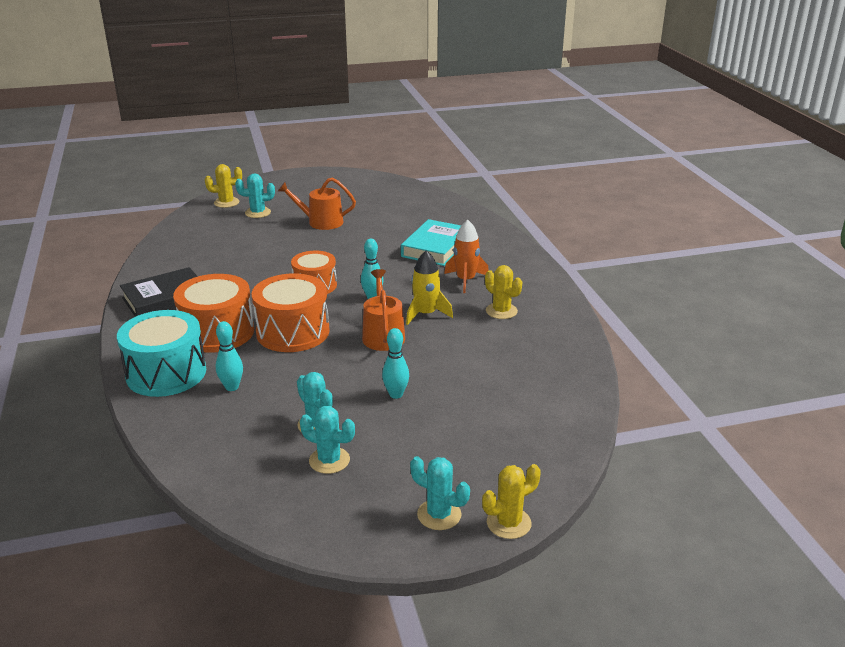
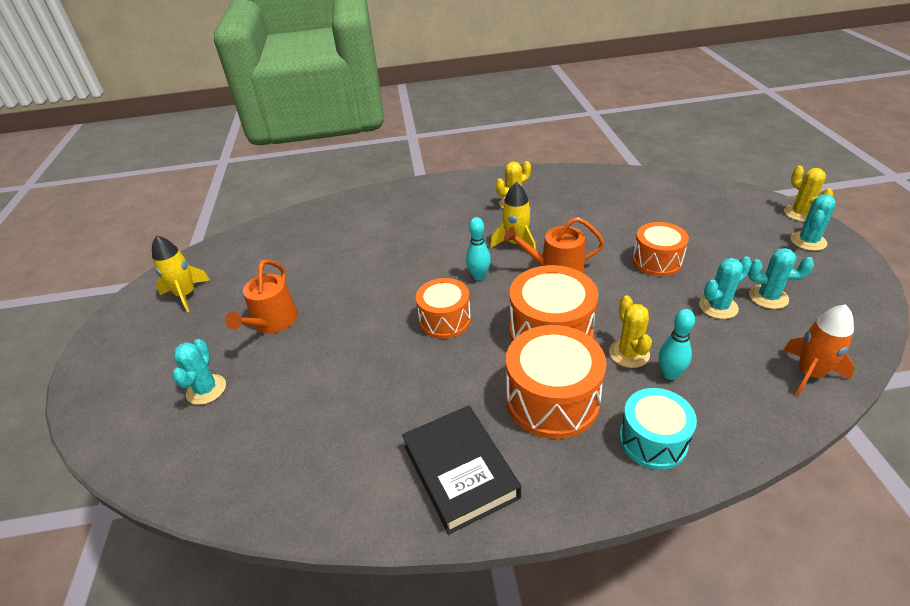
camera: 80 degrees left, 10 degrees up
turquoise drum [117,310,206,397] -> turquoise drum [619,388,697,470], size x0.66
yellow cactus [205,164,242,208] -> yellow cactus moved to [609,296,652,368]
turquoise cactus [300,406,355,474] -> turquoise cactus turned 75 degrees clockwise [748,248,814,309]
turquoise bowling pin [382,328,409,399] -> orange drum [632,222,689,276]
turquoise book [401,219,461,266] -> none
orange rocket [444,220,489,293] -> orange rocket moved to [784,304,855,397]
none -> yellow rocket [152,235,210,312]

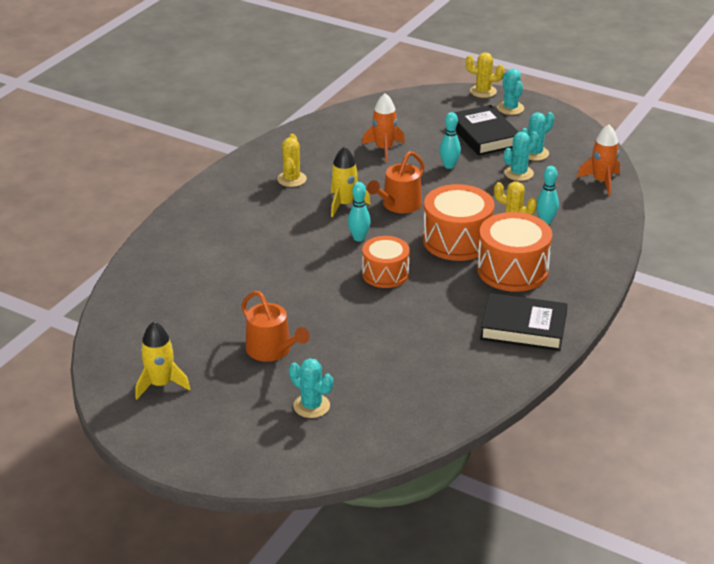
camera: 55 degrees left, 5 degrees down
turquoise drum [619,388,697,470] -> none
orange drum [632,222,689,276] -> turquoise bowling pin [440,112,461,169]
turquoise cactus [699,256,752,319] -> turquoise cactus turned 45 degrees clockwise [504,131,539,181]
none -> orange rocket [362,93,405,162]
none -> black book [454,105,518,156]

